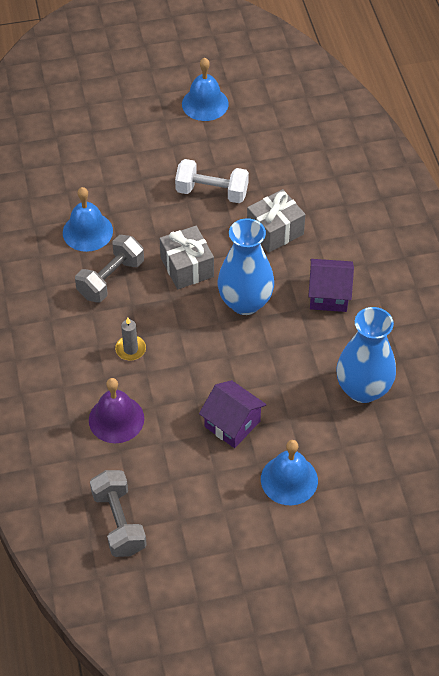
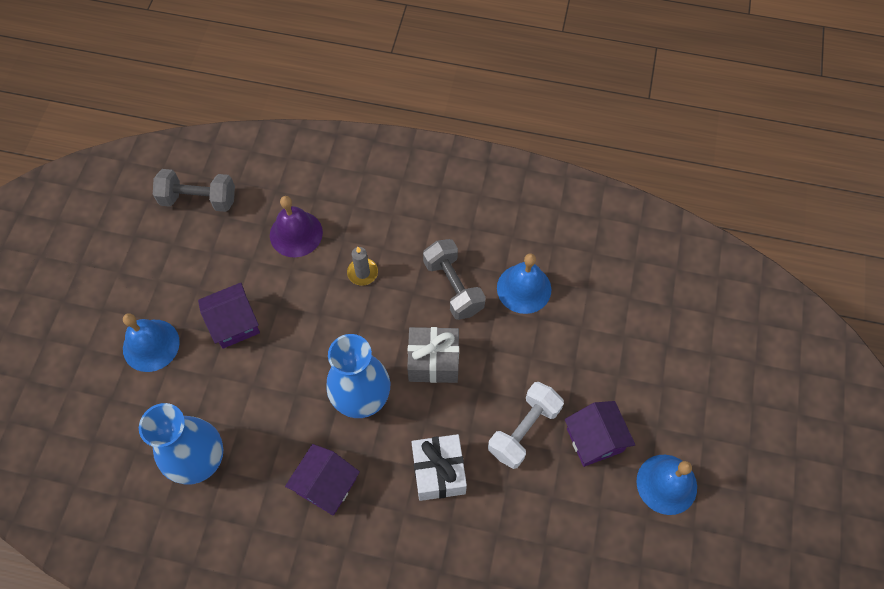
camera: 115 degrees right, 10 degrees up
grey gift [247,189,305,253] -> white gift [411,434,467,501]
none -> purple house [565,401,635,467]

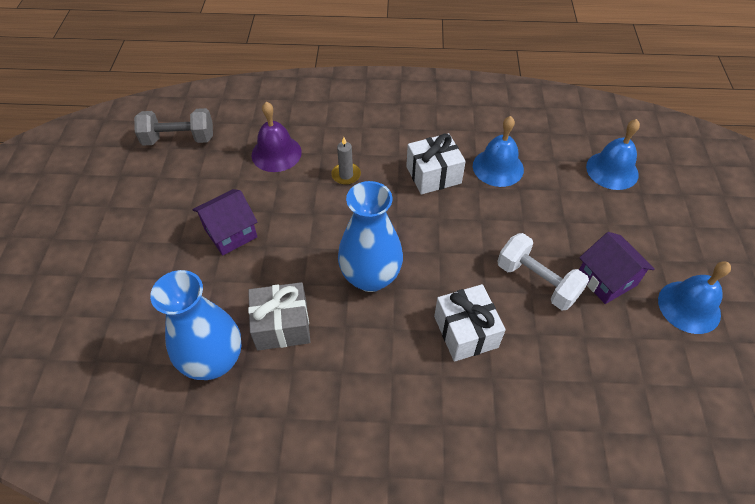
camera: 10 degrees left, 10 degrees down
blue bell [123,313,180,372] -> blue bell moved to [586,119,640,190]
purple house [285,444,360,515] -> none
grey gift [407,327,459,383] -> grey gift moved to [248,282,310,350]
grey dumbbell [423,239,486,320] -> white gift [406,133,466,195]
white dumbbell [488,382,564,469] -> white dumbbell turned 75 degrees counterclockwise [497,233,589,310]

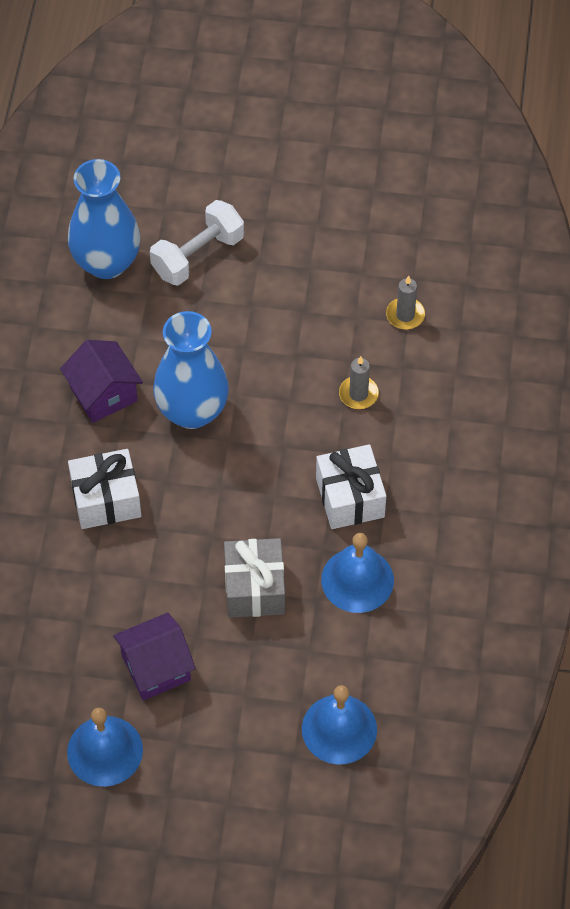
camera: 95 degrees right, 5 degrees up
grey dumbbell [134,108,213,146] -> none
purple house [193,189,258,256] -> purple house moved to [60,340,143,423]
grey gift [248,282,310,350] -> grey gift moved to [224,538,285,618]
purple bell [252,102,302,172] -> grey candle [386,276,425,329]
white dumbbell [497,233,589,310] -> white dumbbell moved to [150,200,244,286]

